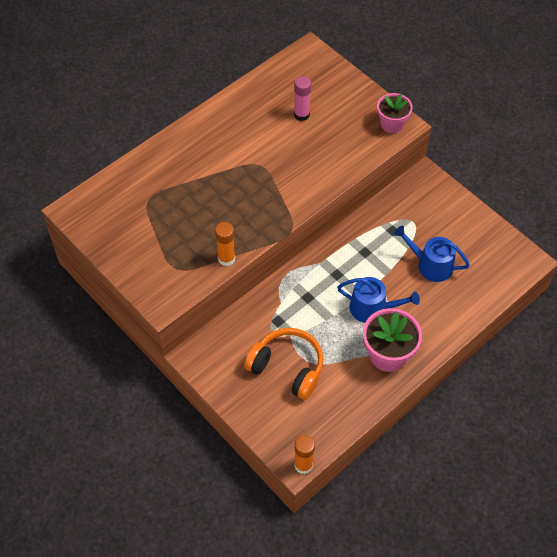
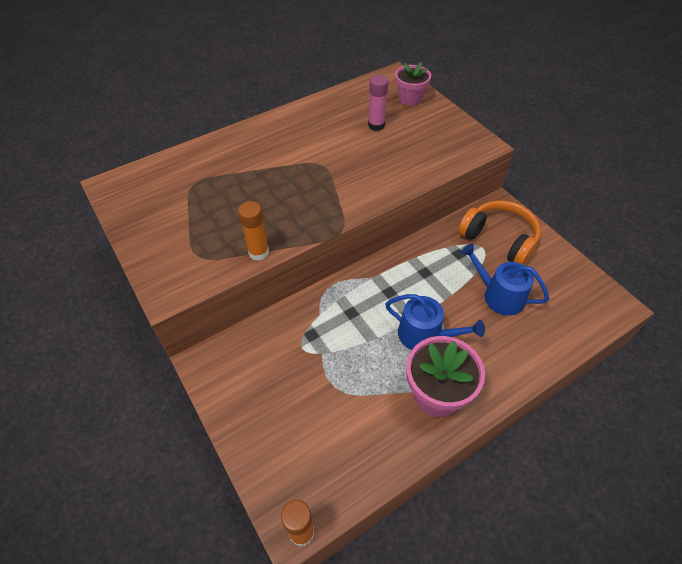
camera: 10 degrees right, 5 degrees down
orange headphones [244,328,324,400] -> orange headphones moved to [458,201,541,265]
pink flower pot [377,93,413,133] -> pink flower pot moved to [395,62,431,106]

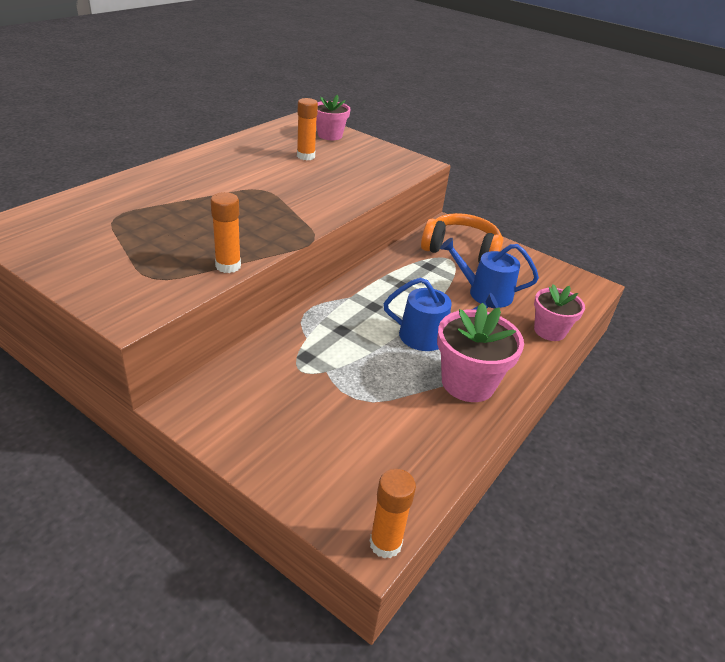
camera: 25 degrees left, 15 degrees down
pink glue stick [368,75,388,131] -> orange glue stick [297,98,318,160]
none -> pink flower pot [534,284,585,341]

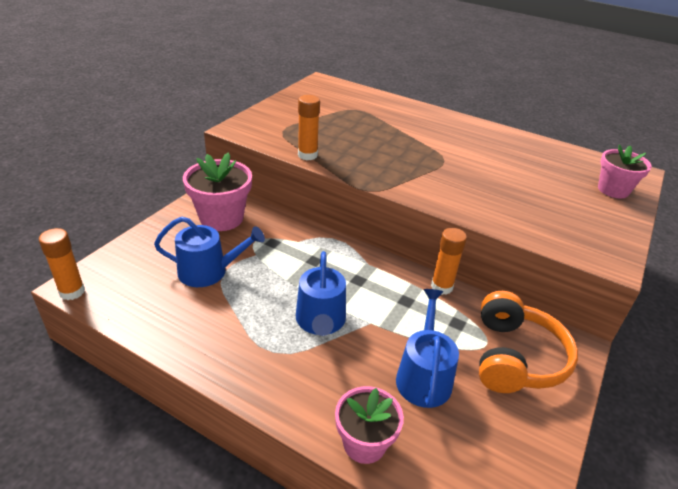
camera: 85 degrees right, 0 degrees up
orange glue stick [297,98,318,160] -> orange glue stick moved to [431,228,467,295]
pink flower pot [437,303,524,402] -> pink flower pot moved to [183,153,252,231]
none -> blue watering can [154,217,265,287]

